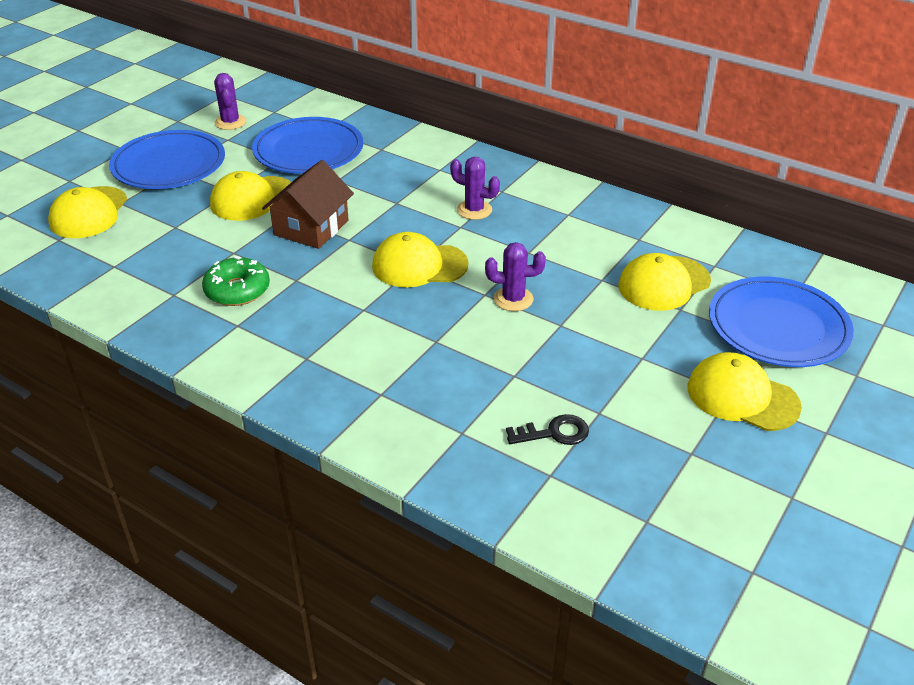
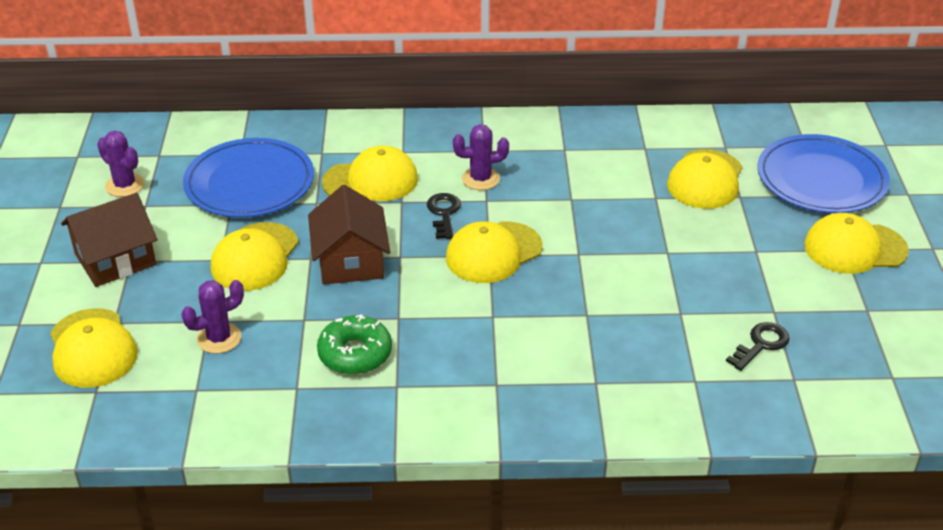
camera: 35 degrees left, 0 degrees up
blue plate [109,130,225,189] -> brown house [61,193,157,287]
purple cactus [485,242,546,311] -> purple cactus moved to [181,280,244,354]
none -> yellow cap [322,146,418,201]
none -> black key [427,193,461,239]

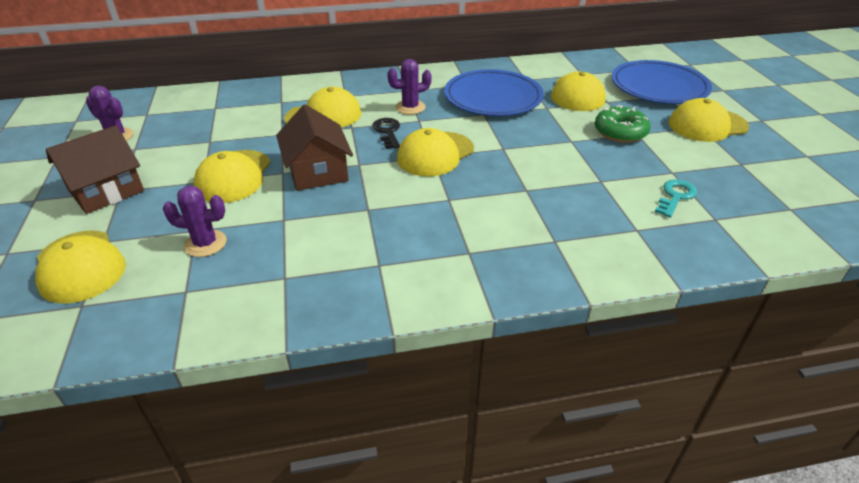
camera: 10 degrees left, 0 degrees up
purple cactus [181,280,244,354] -> purple cactus turned 45 degrees clockwise [163,186,227,257]
blue plate [183,138,314,218] -> blue plate moved to [444,69,544,116]
green donut [317,314,392,374] -> green donut moved to [595,105,651,143]
black key [726,322,790,371] -> turquoise key [655,179,697,218]

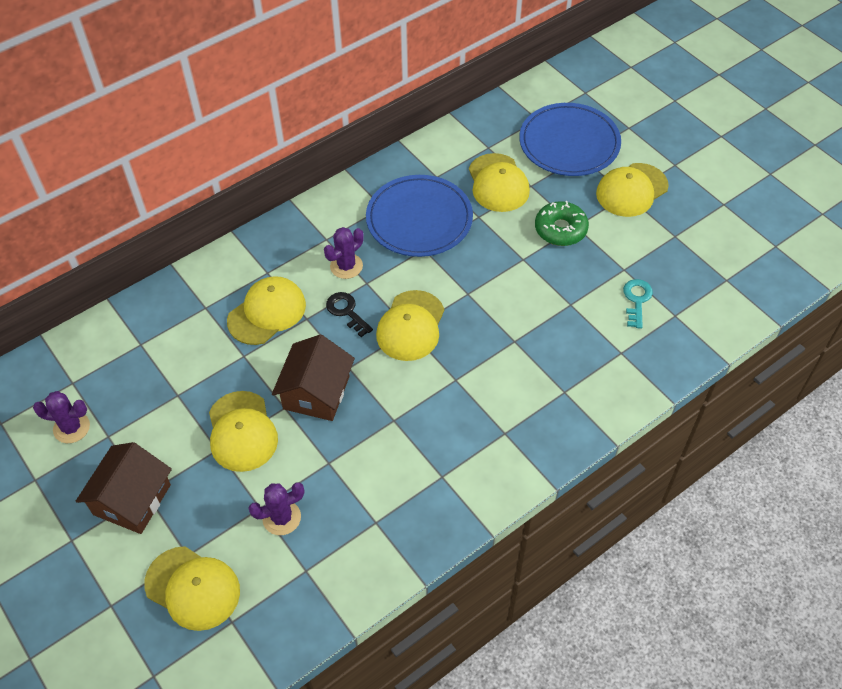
camera: 25 degrees left, 15 degrees up
brown house [276,104,353,191] -> brown house turned 60 degrees clockwise [272,334,355,421]

